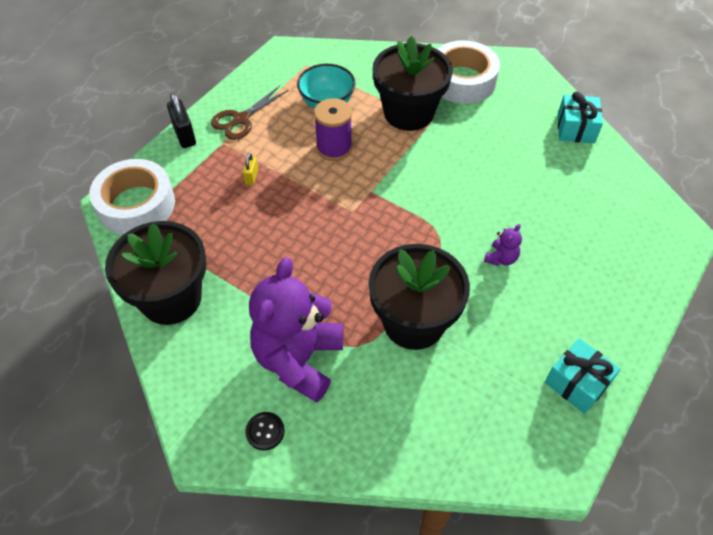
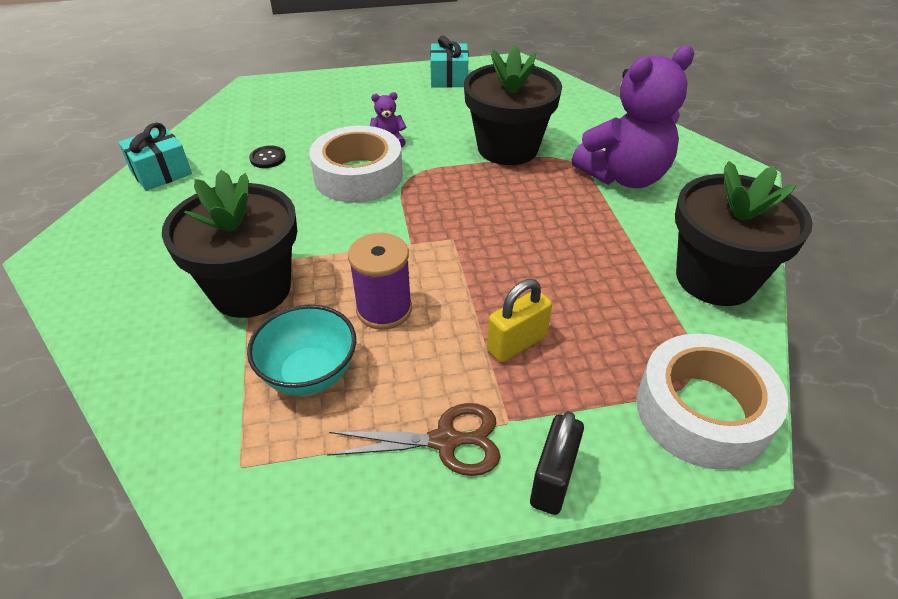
camera: 135 degrees left, 10 degrees down
yellow padlock [243,153,258,185] -> yellow padlock [487,279,552,362], size x1.72
black button [245,412,285,450] -> black button moved to [249,146,286,168]
white tape [437,40,500,104] -> white tape moved to [309,125,403,203]

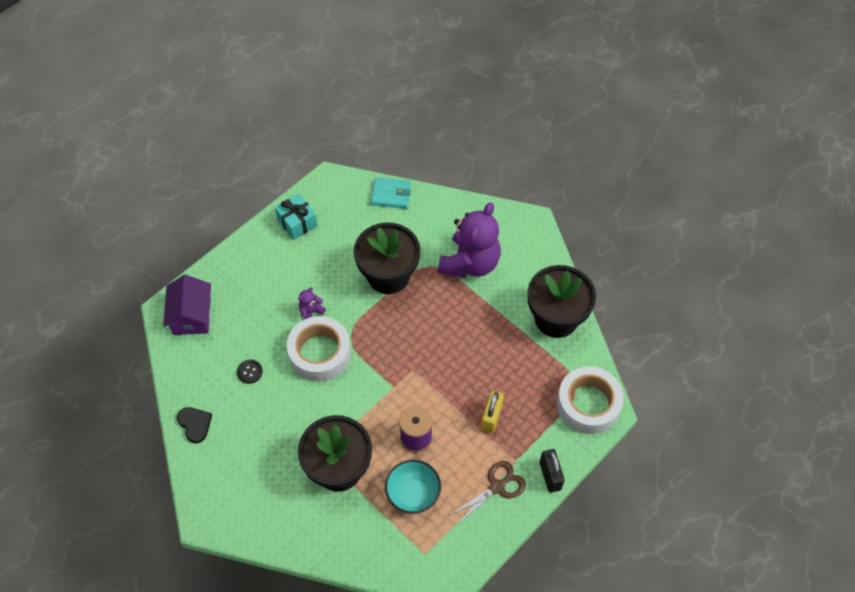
camera: 35 degrees left, 15 degrees up
turquoise gift [118,123,192,191] -> black heart [177,407,212,443]
none -> purple house [163,275,211,335]
none -> turquoise wallet [371,177,411,209]

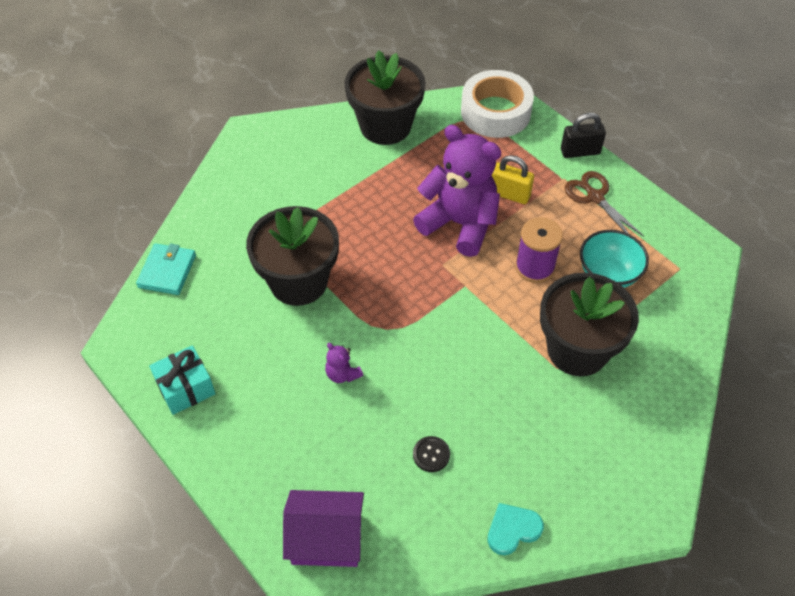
camera: 85 degrees left, 5 degrees down
black heart [177,407,212,443] -> turquoise heart [488,503,544,555]
white tape [287,316,351,382] -> none
purple teddy bear [438,202,501,278] -> purple teddy bear moved to [413,125,501,257]

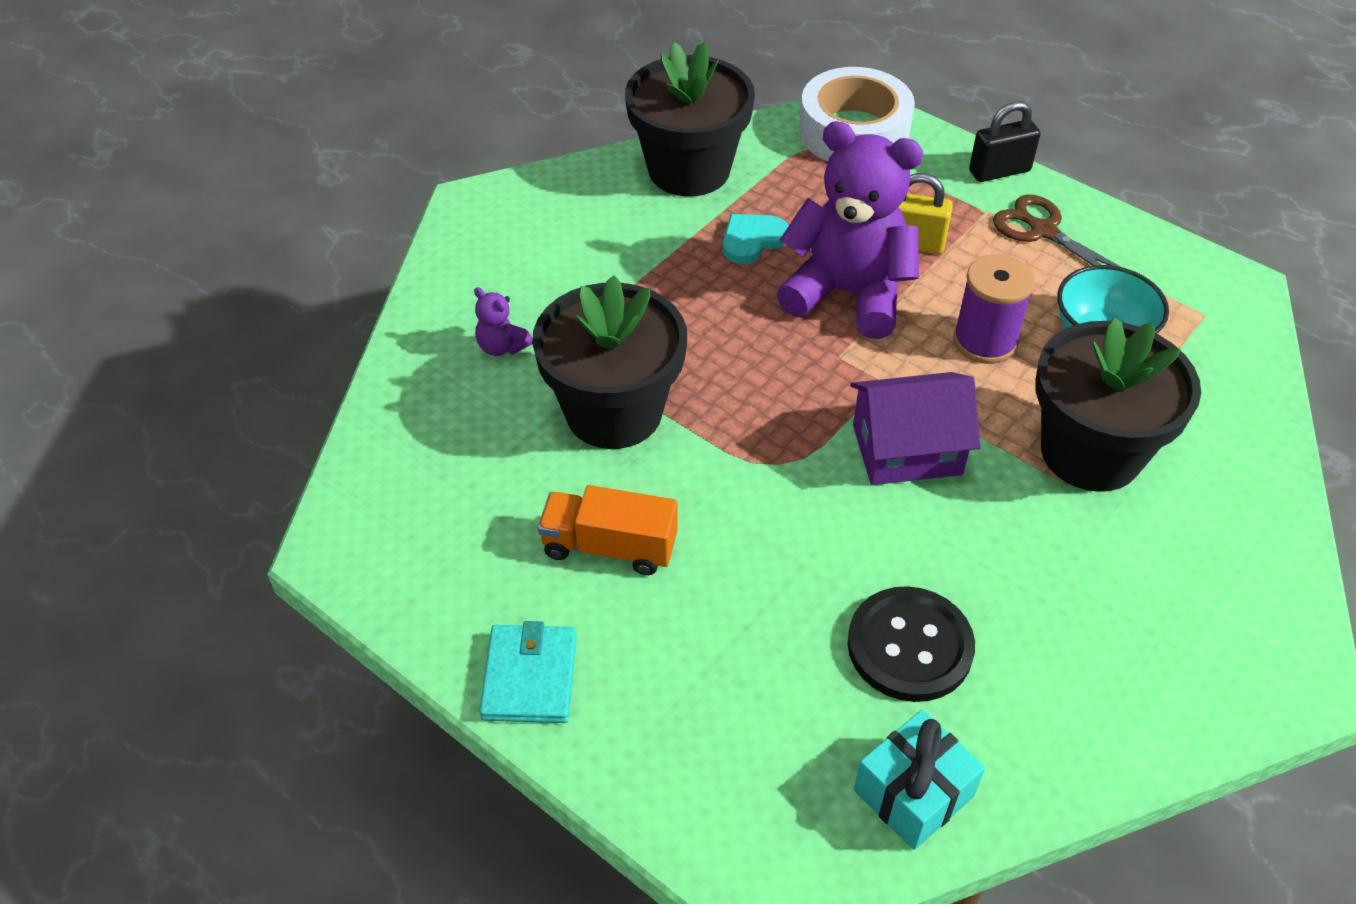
camera: 10 degrees left, 5 degrees down
turquoise wallet [136,243,196,295] -> turquoise wallet moved to [479,621,577,723]
turquoise gift [149,345,216,415] -> turquoise gift moved to [854,709,985,850]
purple house [283,490,364,567] -> purple house moved to [850,372,981,485]
purple teddy bear [325,343,363,383] -> purple teddy bear moved to [474,287,532,356]
black button [413,436,450,472] -> black button [848,586,975,702], size x1.98
turquoise heart [488,503,544,555] -> turquoise heart moved to [723,214,789,264]
none -> orange truck [538,485,678,575]

